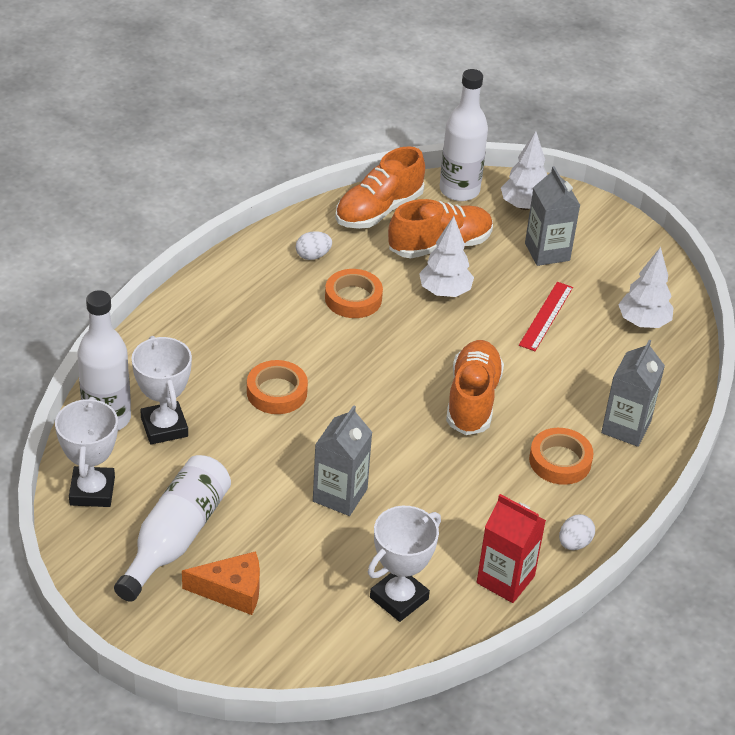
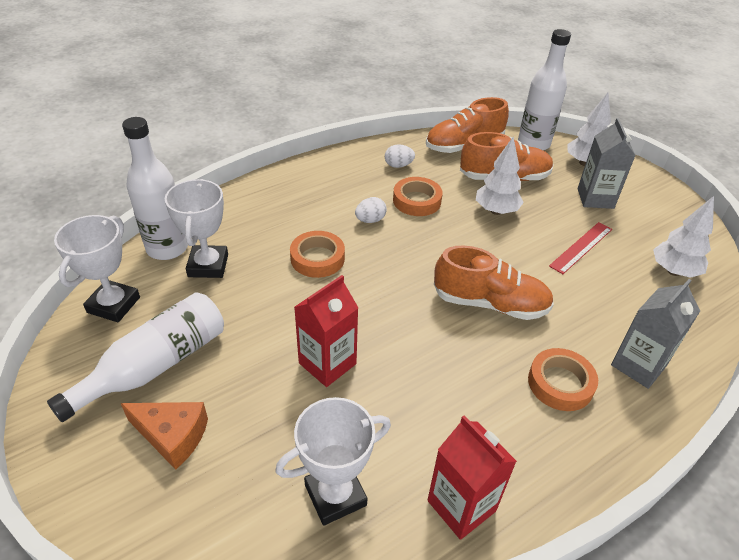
camera: 20 degrees right, 0 degrees up
grey carton [313,405,372,516] -> red carton [294,275,358,387]
orange shoe [446,340,504,435] -> orange shoe turned 75 degrees clockwise [434,245,554,320]
white egg [559,514,595,550] -> white egg moved to [355,197,387,223]

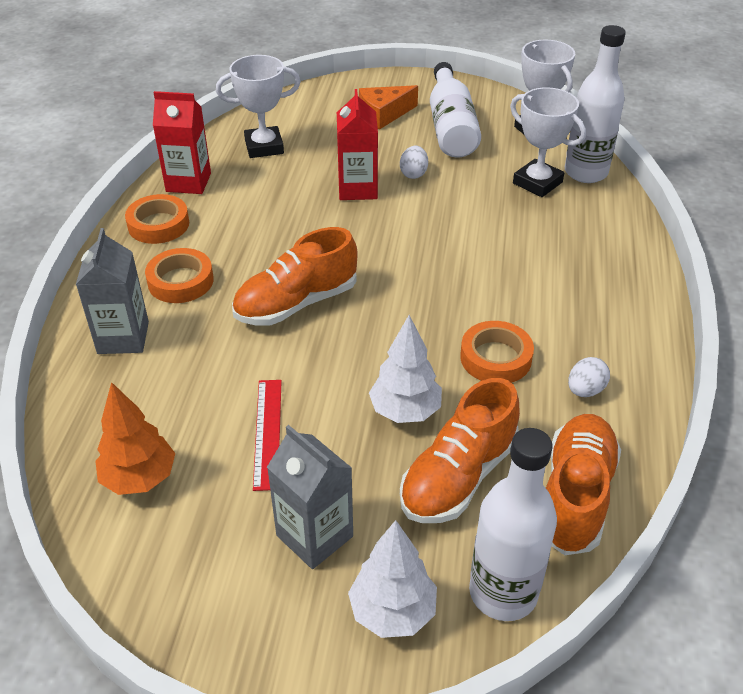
camera: 135 degrees right, 0 degrees up
white trophy [275,397,391,526] -> white trophy turned 60 degrees clockwise [216,55,301,158]
orange tape [290,231,345,278] -> orange tape moved to [125,194,189,244]
white egg [355,197,387,223] -> white egg moved to [400,146,428,179]
white tree [653,196,714,278] -> orange tree [95,382,175,495]

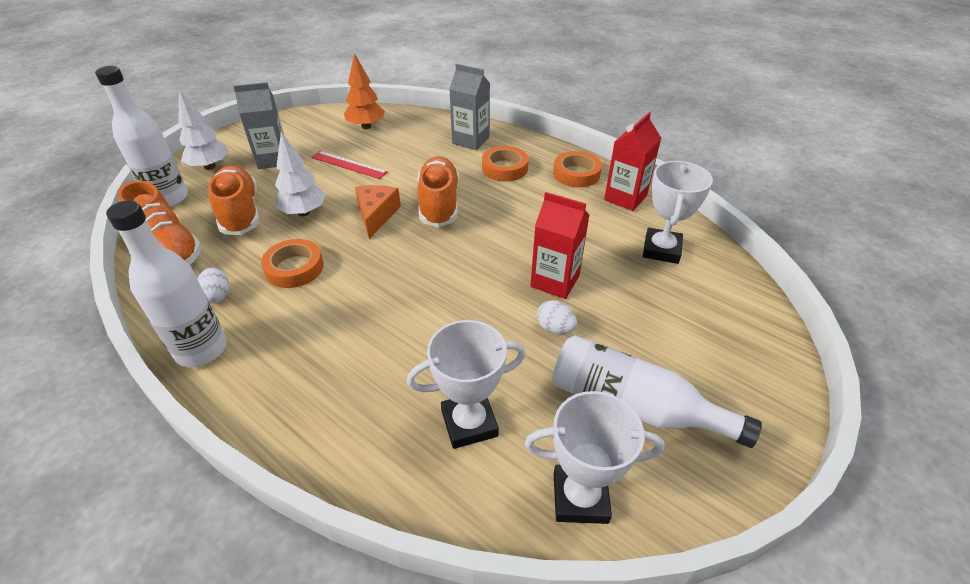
camera: 120 degrees right, 0 degrees up
orange cheese [359,85,418,129] -> orange cheese moved to [355,185,401,239]
white bottle [565,25,626,183] -> white bottle moved to [106,200,227,367]

